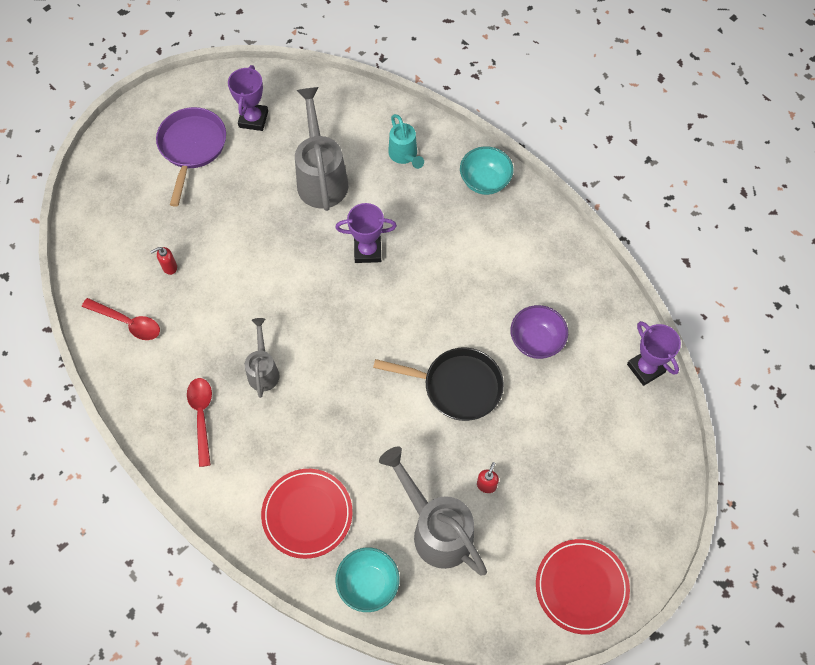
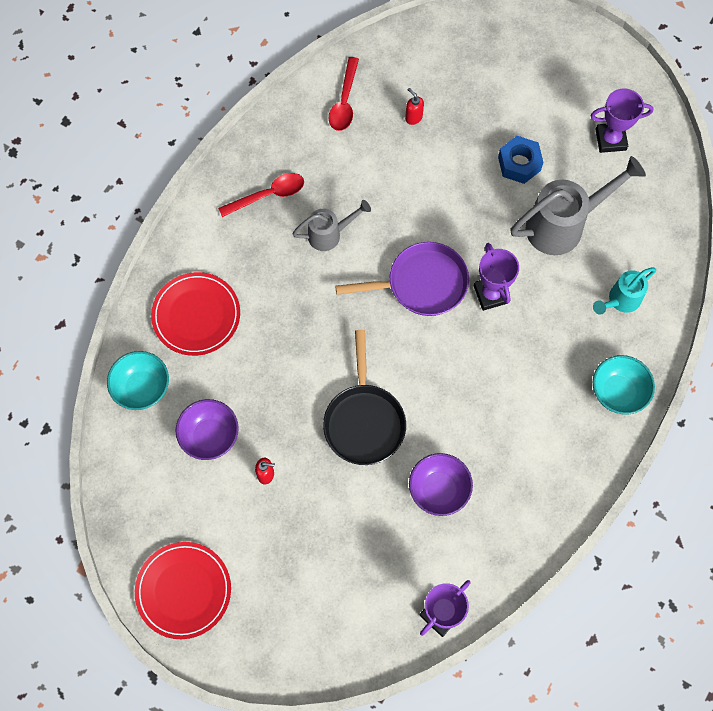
camera: 75 degrees right, 5 degrees up
purple pan [156,107,226,207] -> purple pan moved to [335,242,469,316]
grey watering can [379,447,487,576] -> purple bowl [176,399,239,460]
none -> blue nut [498,136,544,184]

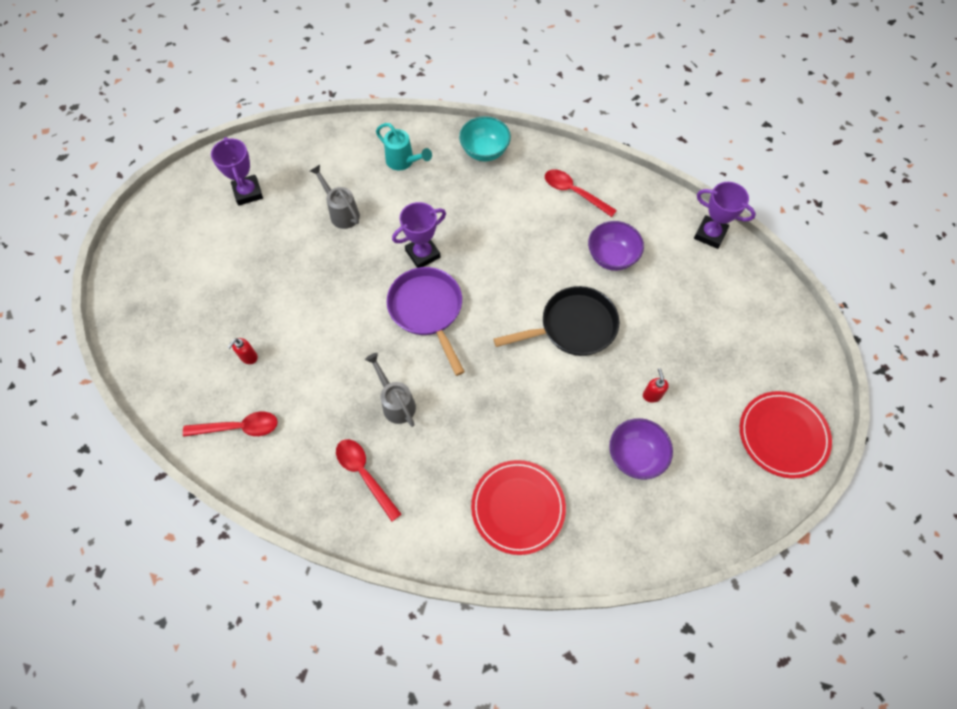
camera: 105 degrees left, 5 degrees down
turquoise bowl [107,351,169,410] -> none
blue nut [498,136,544,184] -> none
grey watering can [510,156,646,255] -> grey watering can [310,165,360,229], size x0.57
none -> red spoon [545,169,617,217]

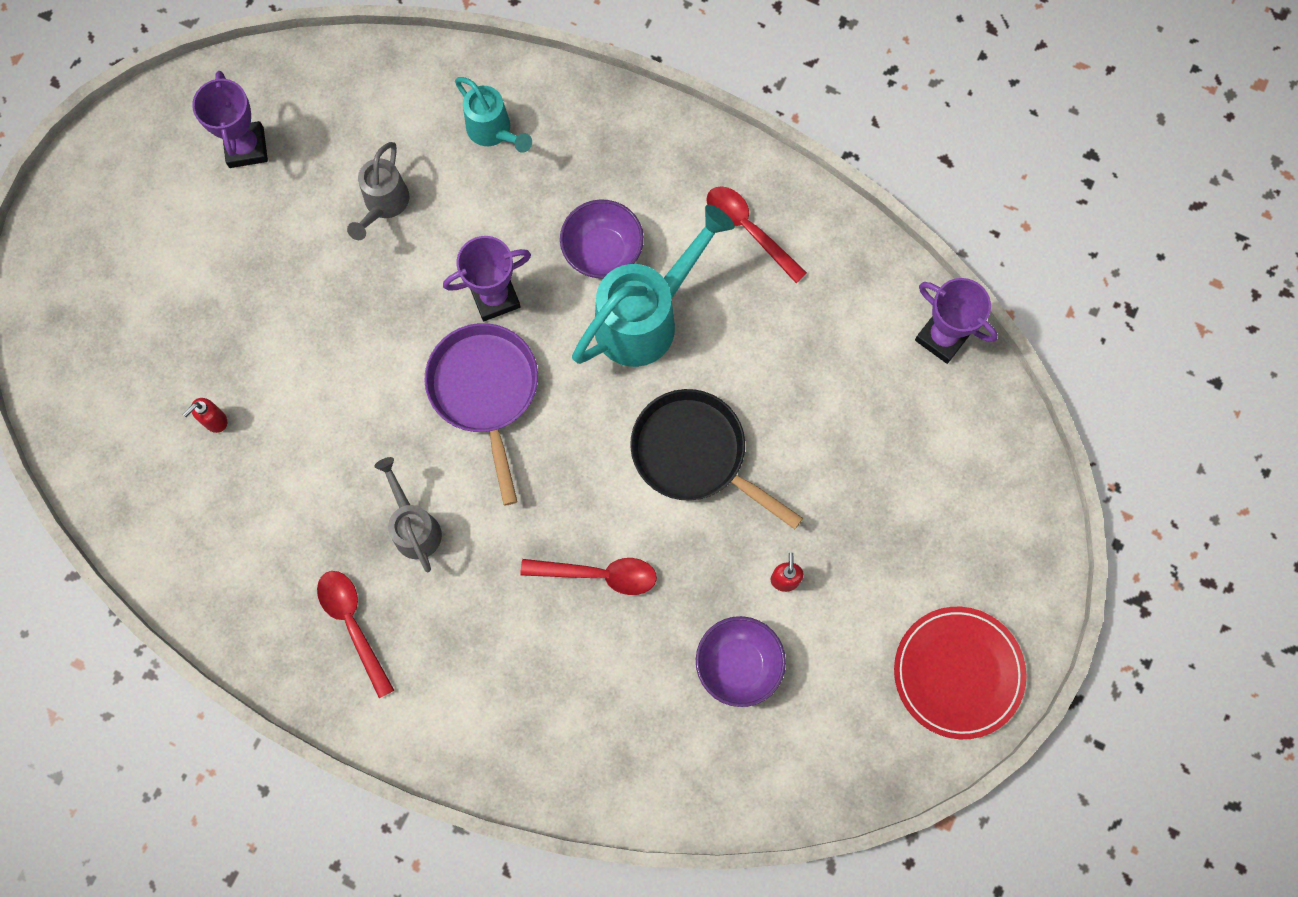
camera: 10 degrees right, 10 degrees up
red spoon [183,411,278,437] -> red spoon moved to [520,558,657,595]
grey watering can [310,165,360,229] -> grey watering can turned 135 degrees counterclockwise [347,142,409,240]
turquoise bowl [459,116,511,162] -> none
red plate [471,460,566,555] -> none
black pan [493,286,619,356] -> black pan turned 135 degrees counterclockwise [630,389,803,529]
purple bowl [588,221,644,271] -> purple bowl moved to [560,199,644,279]
none -> turquoise watering can [572,205,735,367]

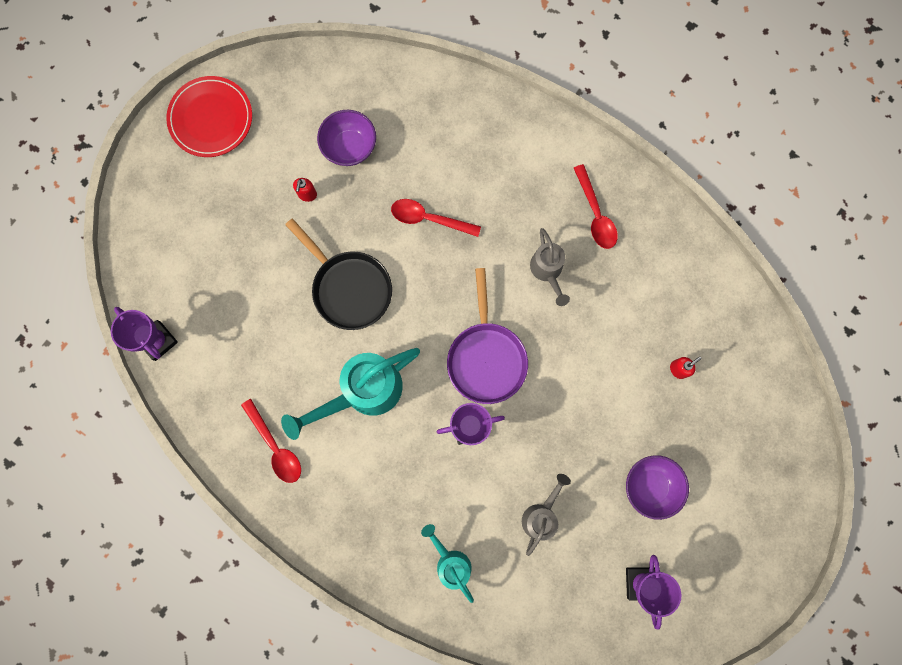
camera: 170 degrees left, 5 degrees up
purple bowl [560,199,644,279] -> purple bowl moved to [626,455,689,520]

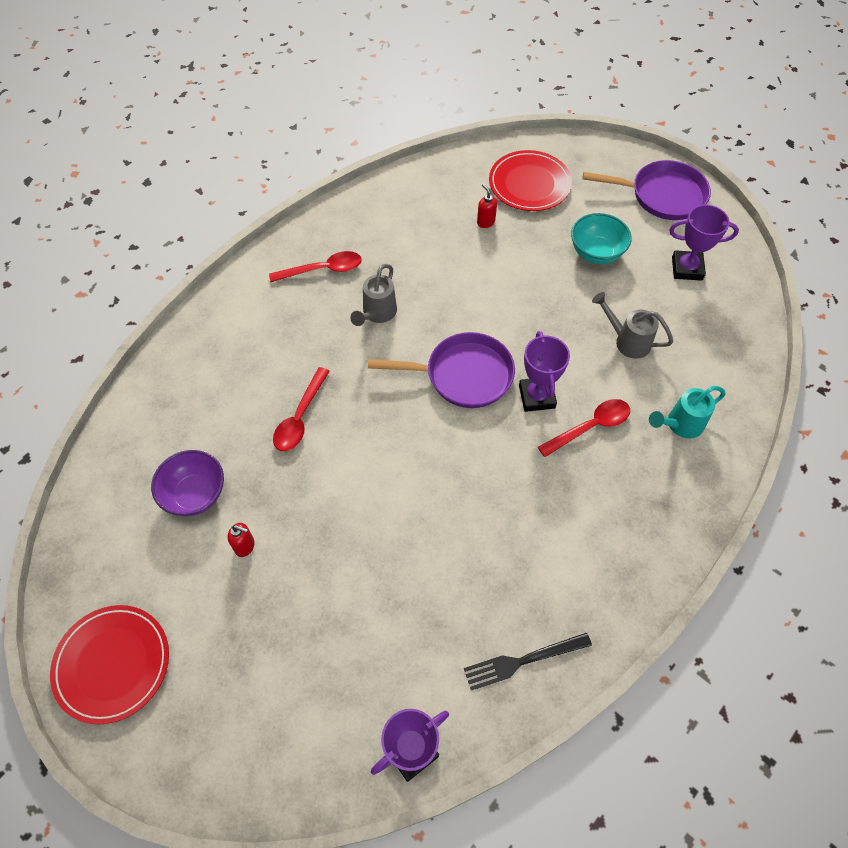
camera: 85 degrees left, 20 degrees down
red spoon [241,399,301,483] -> red spoon moved to [538,399,630,457]
turquoise watering can [281,348,420,440] -> none
black pan [285,218,392,330] -> none
grey watering can [530,228,570,306] -> grey watering can turned 120 degrees clockwise [350,264,397,326]
purple bowl [626,455,689,520] -> turquoise bowl [571,213,632,264]
none -> black fork [464,633,592,690]
none -> red plate [489,150,572,211]
none -> purple pan [583,160,711,220]

